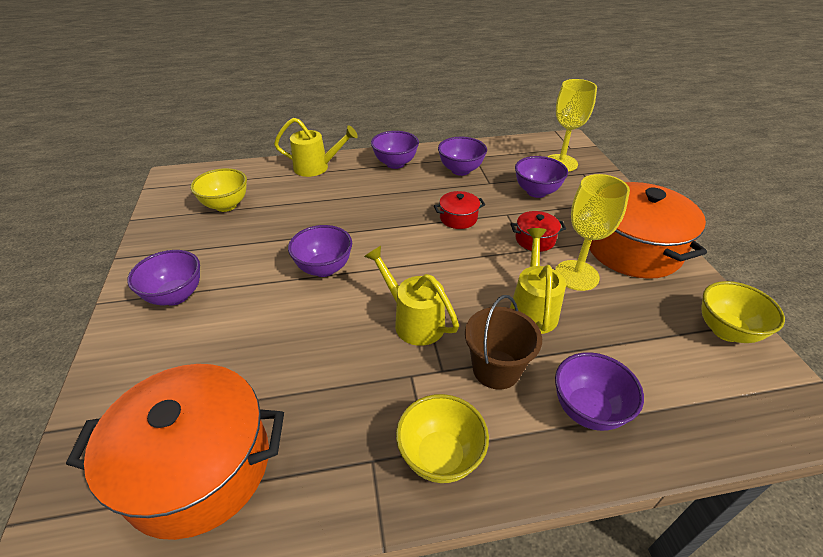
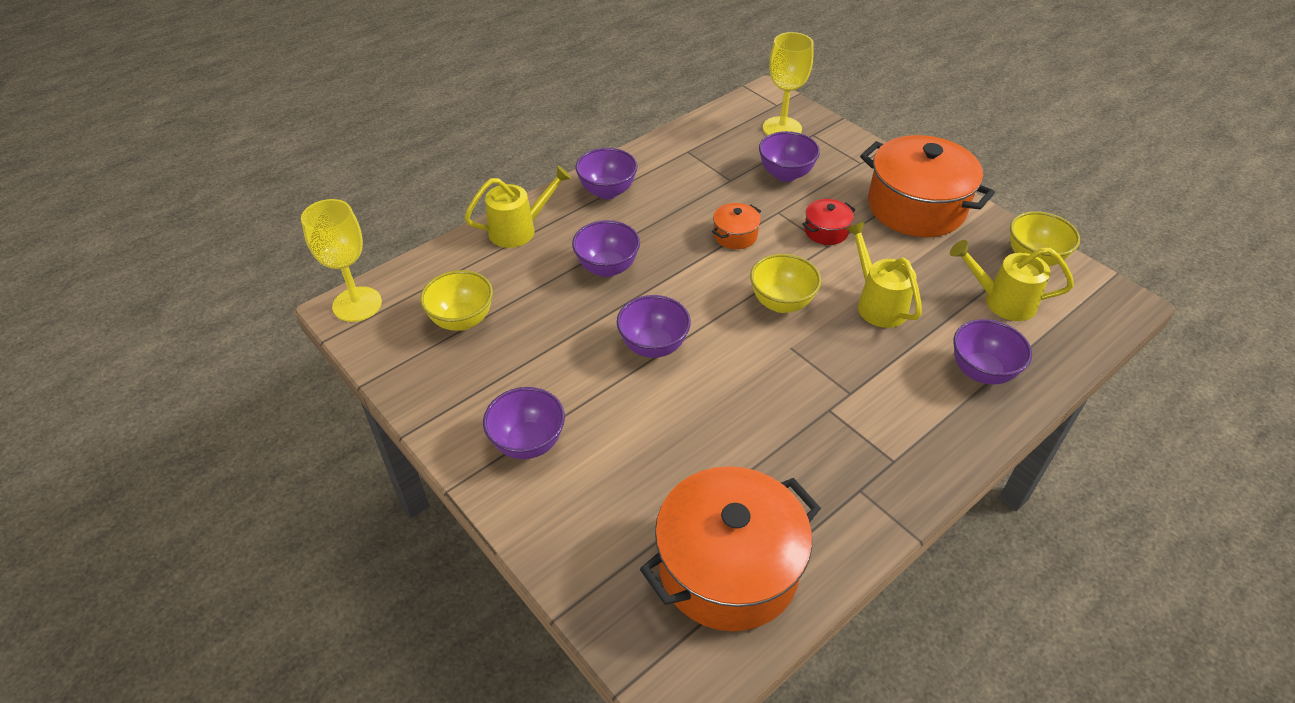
camera: 30 degrees left, 5 degrees up
yellow watering can [364,246,459,346] -> yellow watering can moved to [950,240,1074,321]
yellow bowl [396,394,489,483] -> yellow bowl moved to [750,254,821,313]
red pot [434,191,485,229] -> orange pot [712,203,761,249]
purple bowl [438,137,487,176] -> purple bowl moved to [572,220,640,277]
brown bucket [465,295,542,390] -> none
yellow goblet [555,174,630,291] -> yellow goblet moved to [301,199,382,322]

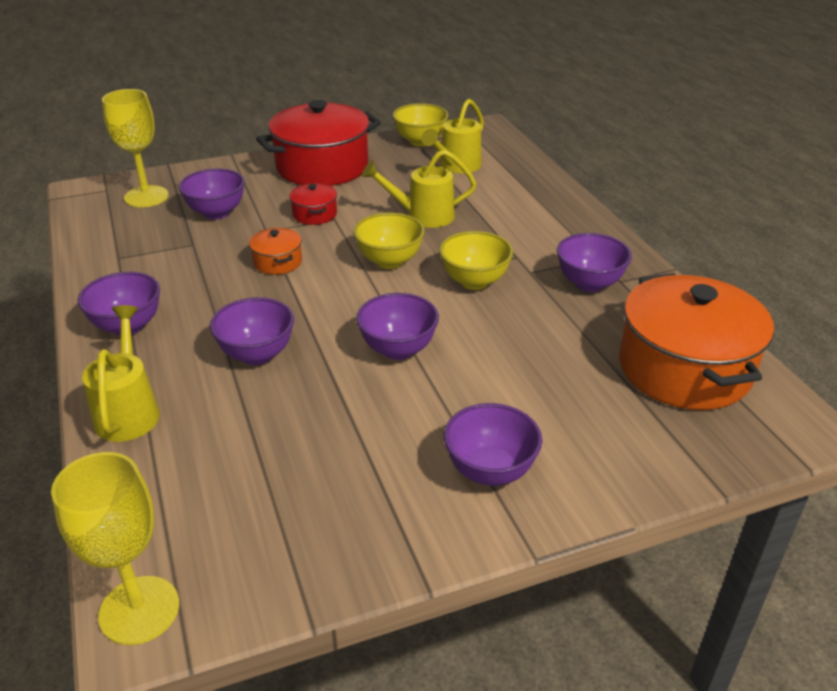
camera: 70 degrees left, 10 degrees down
yellow bowl [420,270,493,331] -> yellow bowl moved to [439,231,513,290]
orange pot [860,135,995,237] -> red pot [256,100,381,186]
purple bowl [954,319,1032,384] -> purple bowl moved to [557,233,632,292]

